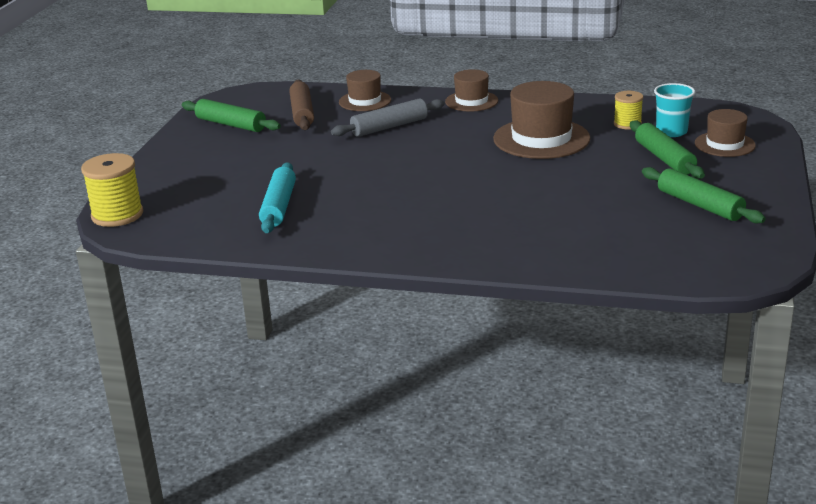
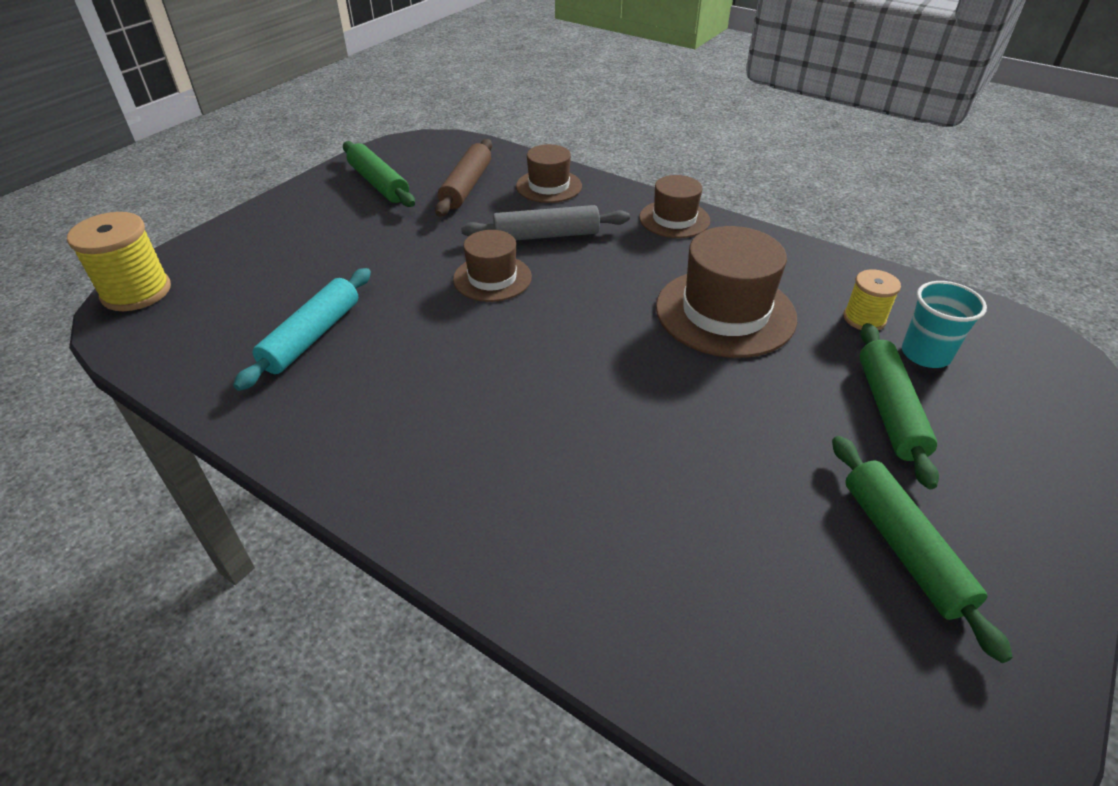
camera: 20 degrees right, 15 degrees up
brown hat [695,109,756,157] -> brown hat moved to [453,230,532,302]

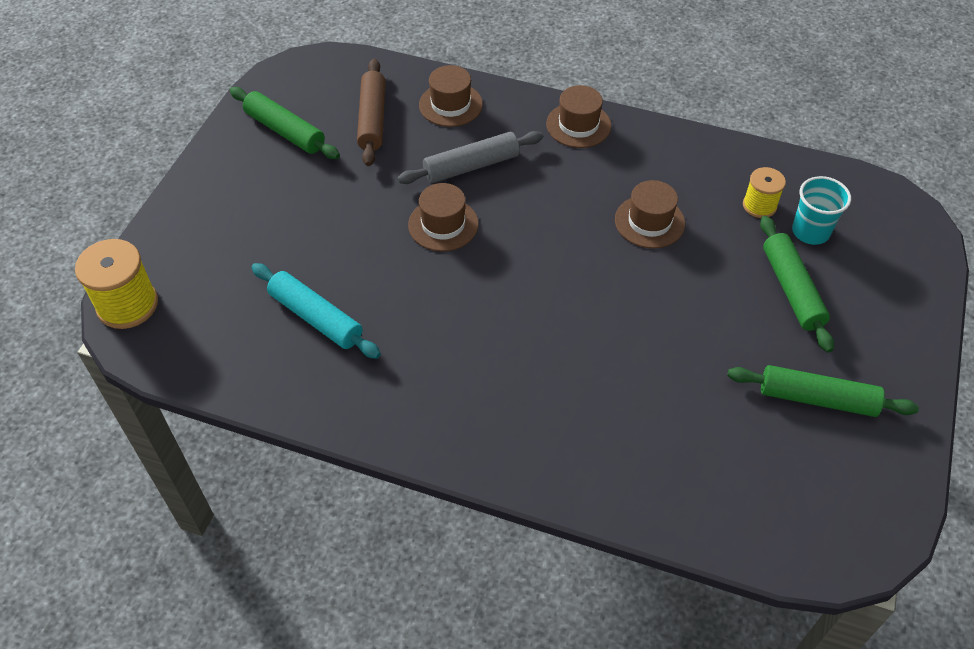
camera: 15 degrees left, 10 degrees up
turquoise rolling pin [233,268,371,391] -> turquoise rolling pin turned 60 degrees counterclockwise [252,263,381,359]
brown hat [656,226,797,358] -> brown hat [615,180,685,249], size x0.60
green rolling pin [832,436,1013,663] -> green rolling pin turned 45 degrees counterclockwise [727,365,919,417]

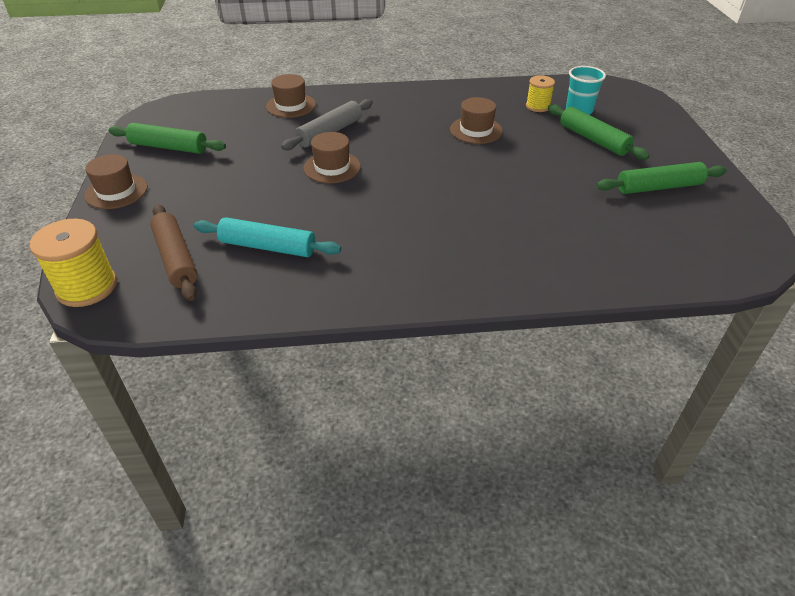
camera: 25 degrees left, 10 degrees down
brown rolling pin [357,59,386,166] -> brown rolling pin moved to [150,204,198,301]
brown hat [546,85,611,148] -> brown hat moved to [84,154,148,209]

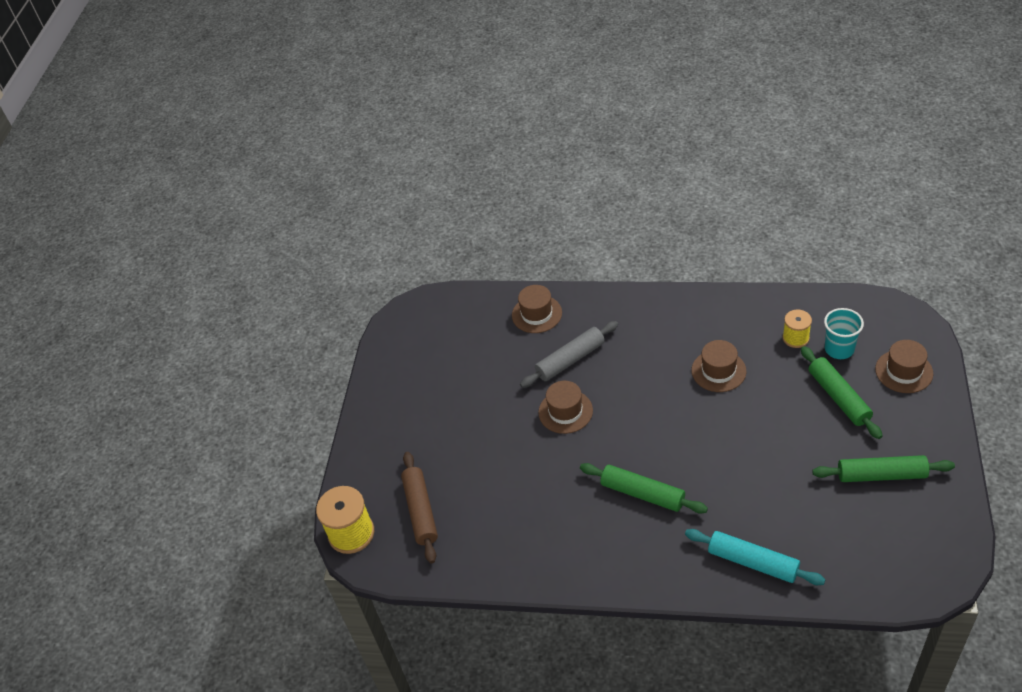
camera: 20 degrees right, 5 degrees up
brown hat [84,154,148,209] -> brown hat moved to [875,340,933,393]
green rolling pin [108,123,226,154] -> green rolling pin moved to [580,463,708,514]
turquoise rolling pin [194,217,341,257] -> turquoise rolling pin moved to [685,529,826,585]

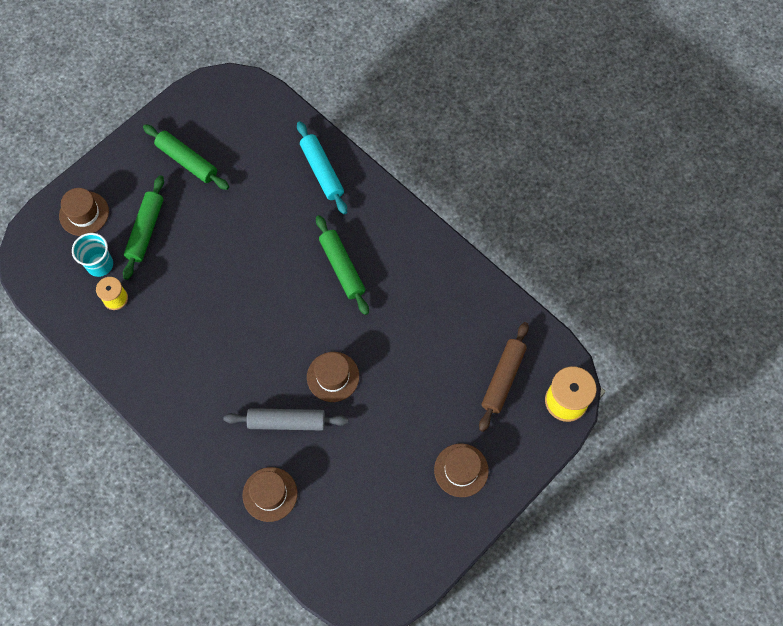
camera: 150 degrees left, 20 degrees up
brown hat [692,340,746,392] -> brown hat moved to [434,443,489,497]

